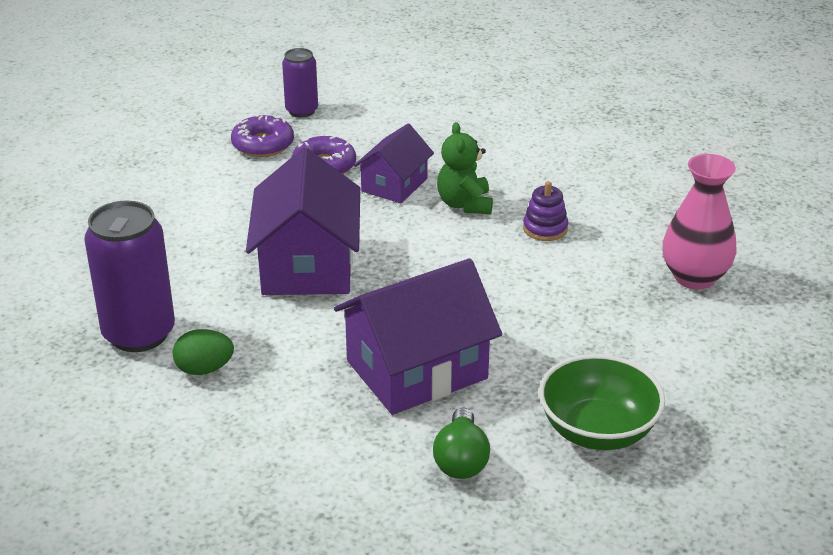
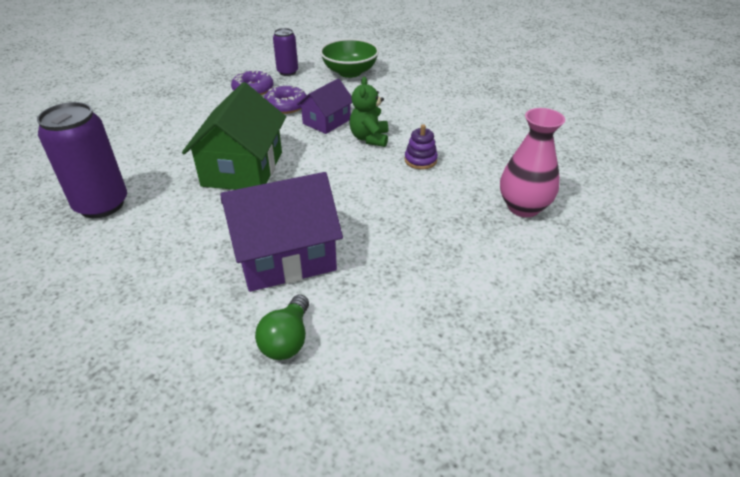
camera: 10 degrees right, 5 degrees up
green egg [173,329,234,375] -> none
purple house [246,148,360,295] -> green house [182,82,286,190]
green bowl [539,354,665,450] -> green bowl moved to [320,39,379,78]

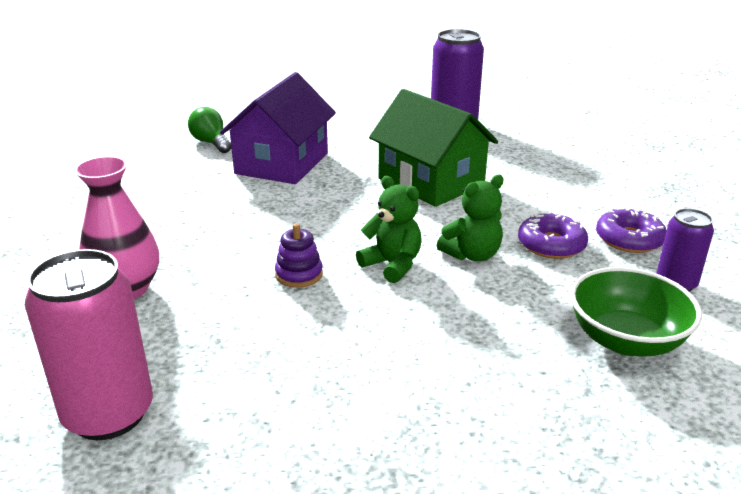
camera: 130 degrees right, 10 degrees down
purple house [297,78,352,134] -> green teddy bear [437,175,504,262]
none -> pink can [25,249,153,440]

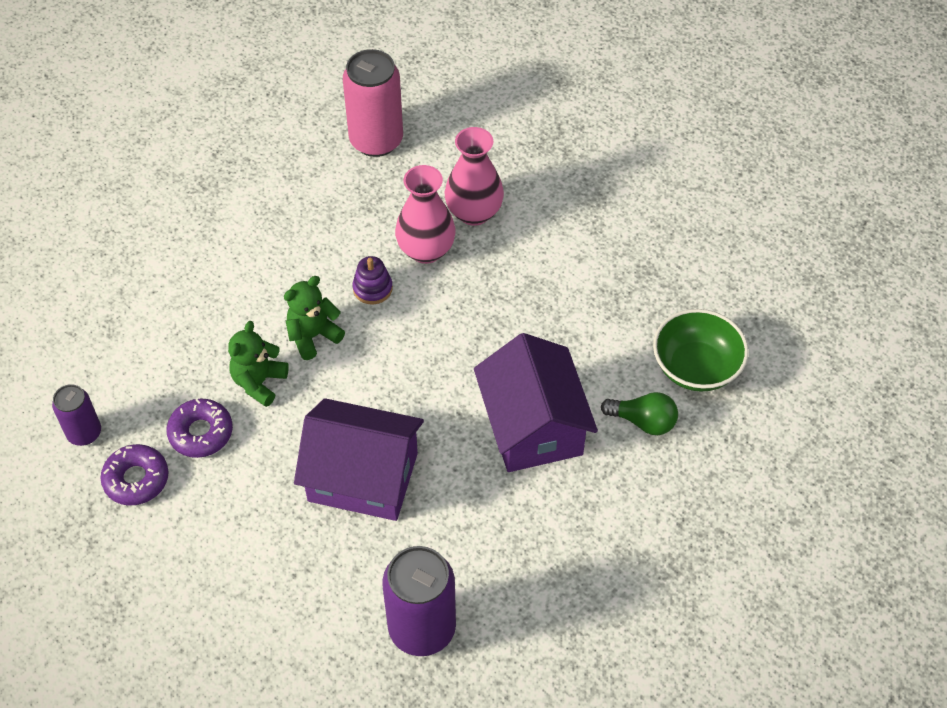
camera: 145 degrees right, 25 degrees up
green teddy bear [356,176,422,283] -> green teddy bear turned 135 degrees clockwise [284,276,345,360]
green house [369,89,498,207] -> purple house [294,398,424,521]
green bowl [570,267,702,357] -> green bowl moved to [653,309,749,392]
none -> pink vase [395,165,456,264]

